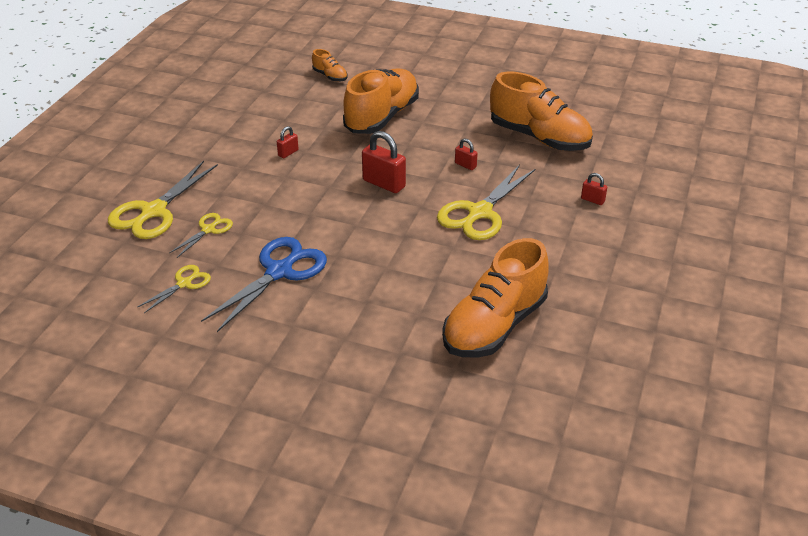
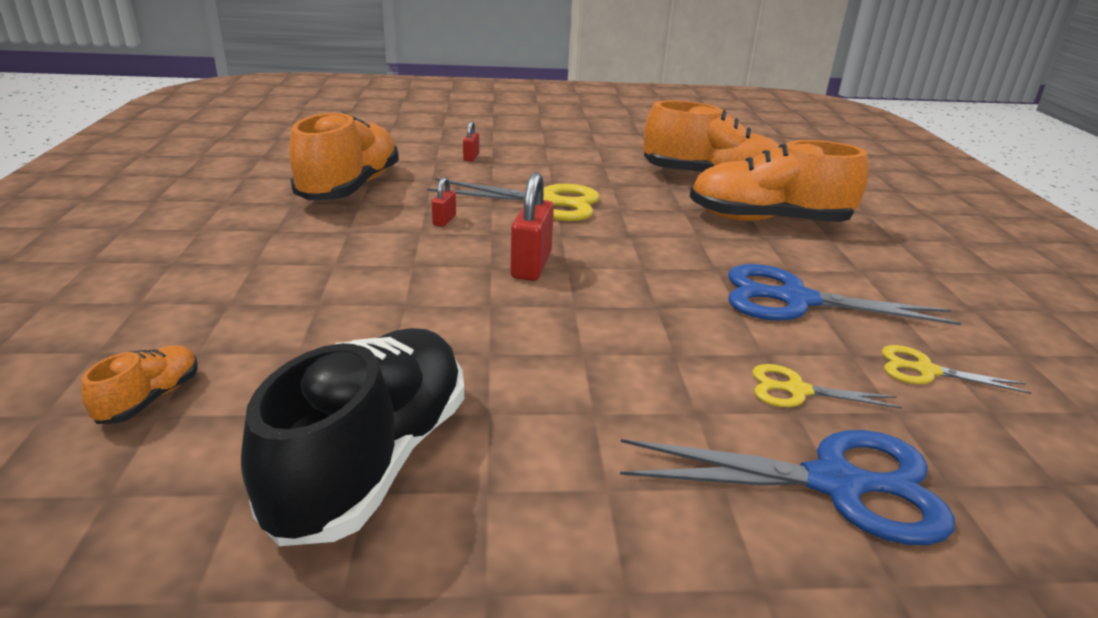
camera: 115 degrees left, 10 degrees down
yellow scissors [108,161,218,239] -> blue scissors [620,430,955,545]
red padlock [277,126,299,158] -> none
orange shoe [343,68,419,134] -> orange shoe moved to [690,140,869,222]
none -> black shoe [241,328,464,546]

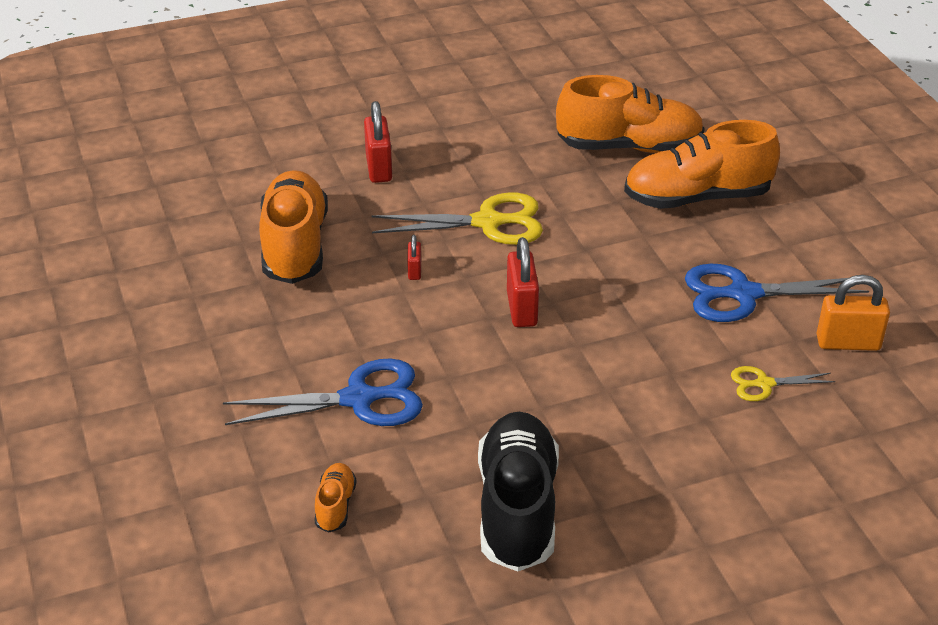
camera: 15 degrees left, 10 degrees up
red padlock [463,121,479,162] -> red padlock [364,101,392,183], size x1.91
blue scissors [620,430,955,545] -> blue scissors moved to [223,358,423,426]
yellow scissors [882,345,1032,394] -> orange padlock [817,275,890,351]

